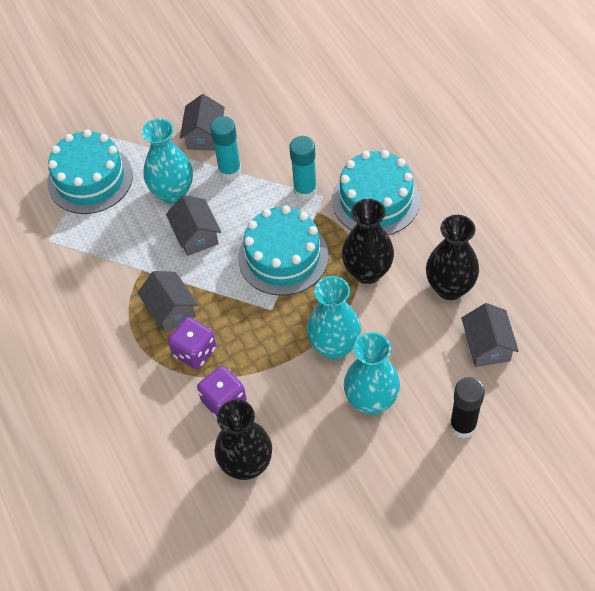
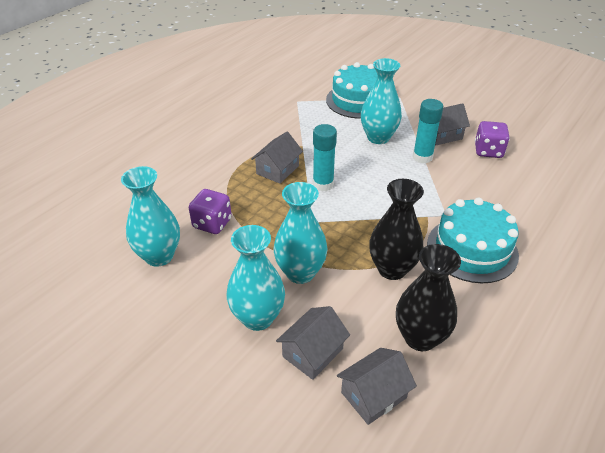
camera: 60 degrees right, 15 degrees down
grey house [166,195,221,256] -> grey house moved to [276,306,350,380]
purple dice [168,317,216,369] -> purple dice moved to [475,121,510,158]
black vase [214,400,272,480] -> turquoise vase [121,166,180,267]
turquoise cake [238,205,329,296] -> none
turquoise glue stick [289,136,317,200] -> turquoise glue stick moved to [313,124,337,191]
black glue stick [450,377,485,438] -> none

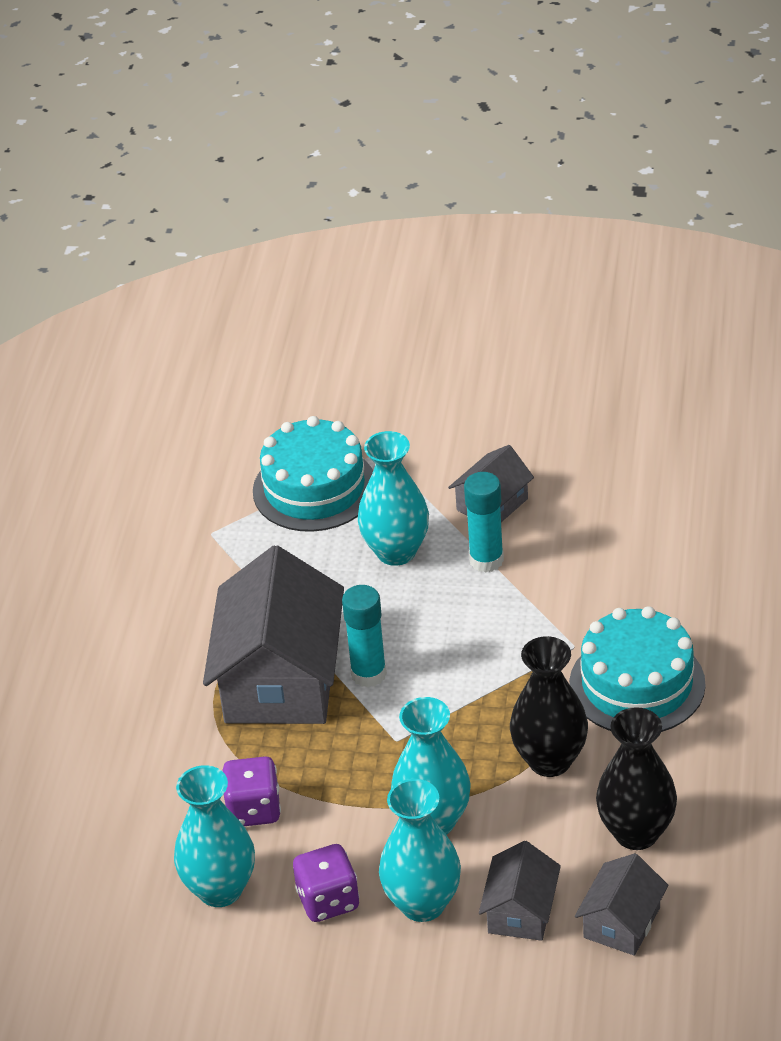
camera: 25 degrees left, 0 degrees up
grey house [251,132,303,184] -> grey house [203,545,344,724], size x2.01
purple dice [475,121,510,158] -> purple dice moved to [293,844,360,922]

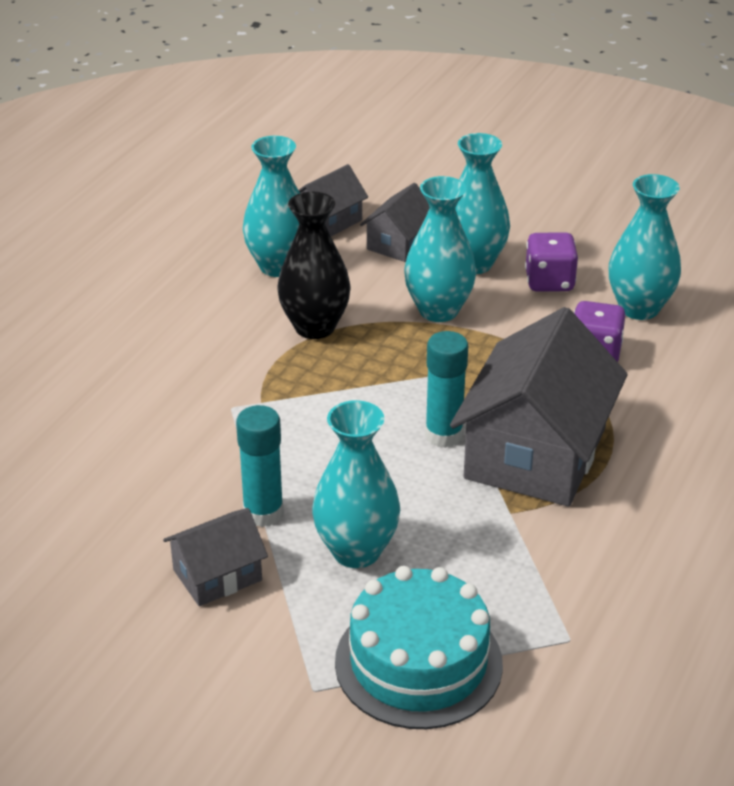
camera: 165 degrees left, 5 degrees down
turquoise cake [569,606,706,732] -> none
black vase [596,707,677,850] -> turquoise vase [242,136,300,277]

